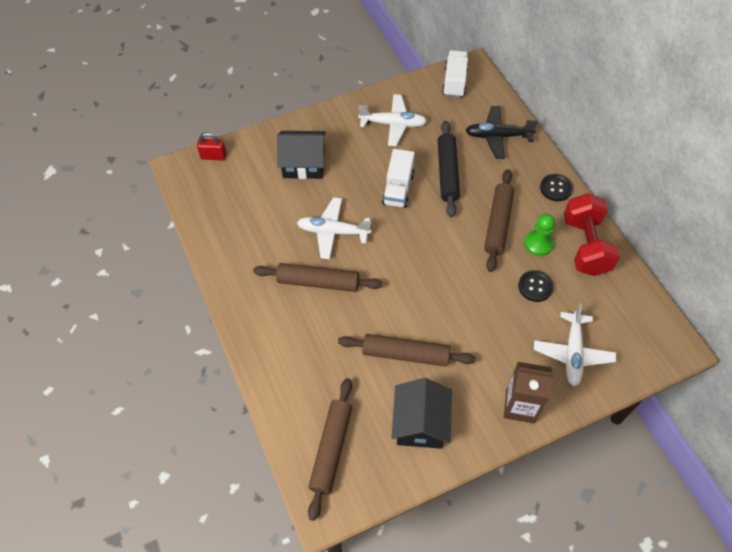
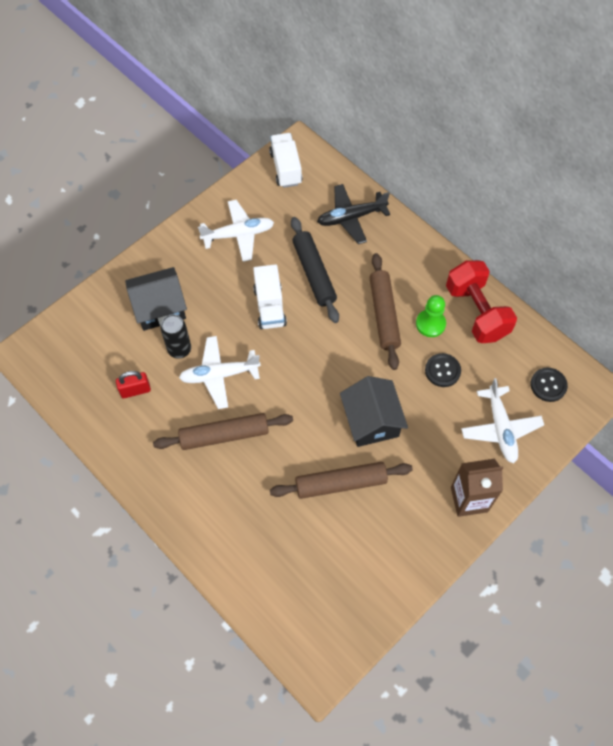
camera: 20 degrees left, 5 degrees up
red padlock [197,132,227,160] -> red padlock moved to [116,371,151,398]
brown rolling pin [308,378,352,521] -> none
black house [392,378,452,449] -> black house moved to [340,376,408,447]
black button [540,174,573,201] -> black button moved to [531,368,568,402]
none -> black can [161,314,191,359]

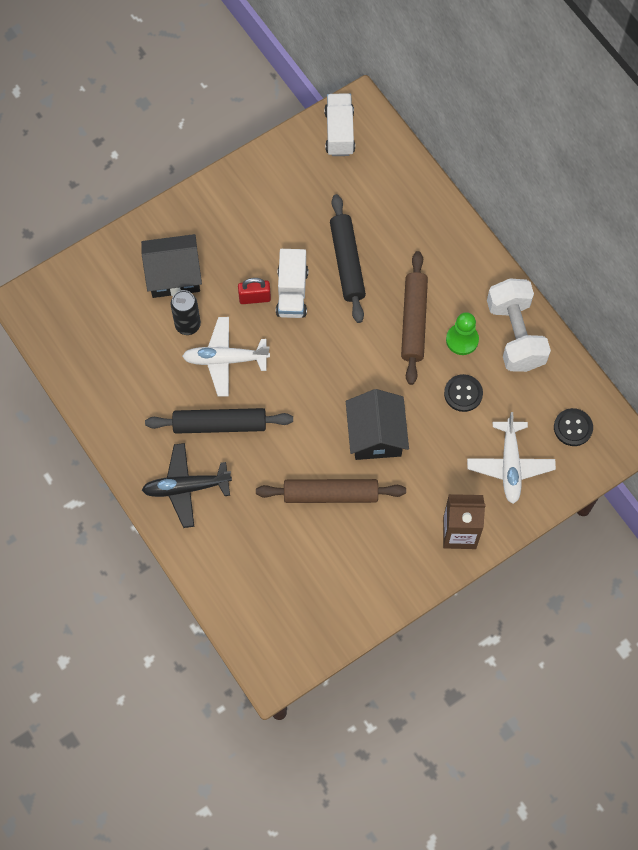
camera: 10 degrees right, 5 degrees up
red padlock [116,371,151,398] -> red padlock moved to [238,278,271,304]
brown rolling pin [153,413,293,450] -> black rolling pin [145,408,293,434]
white plane [198,200,274,262] -> none
black plane [317,184,390,244] -> black plane moved to [142,443,232,528]
red dumbbell [446,260,517,343] -> white dumbbell [487,278,551,372]

